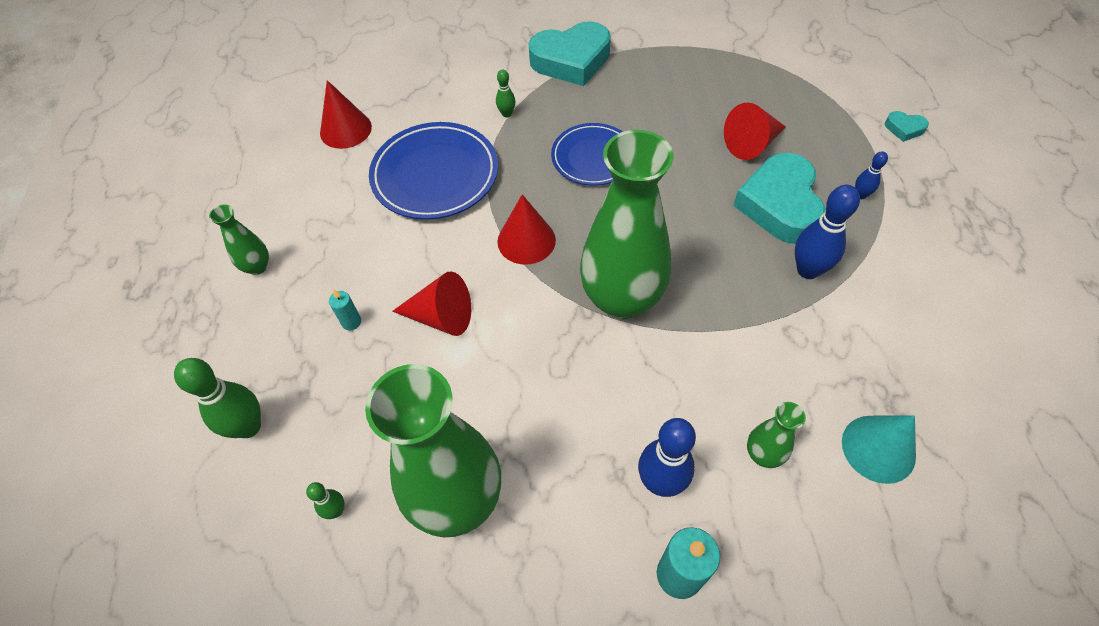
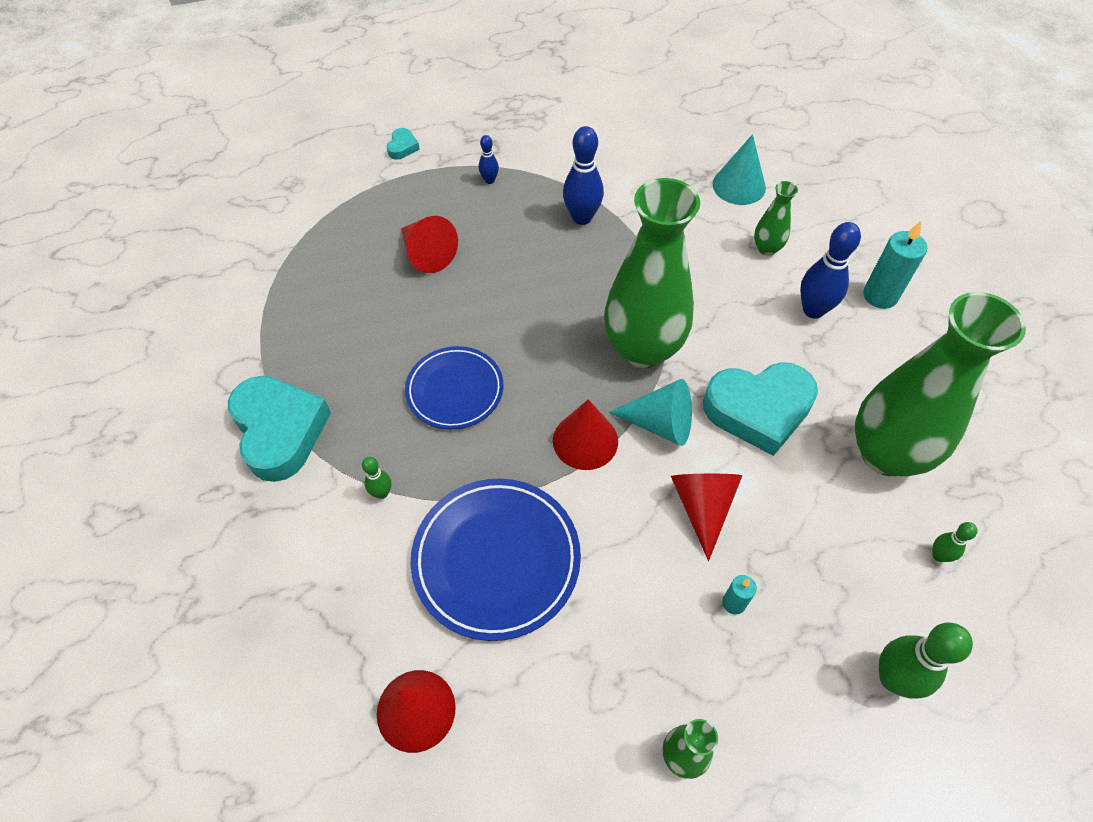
camera: 100 degrees left, 0 degrees up
turquoise heart [733,153,825,244] -> turquoise heart moved to [703,362,818,456]
none -> turquoise cone [608,379,692,446]

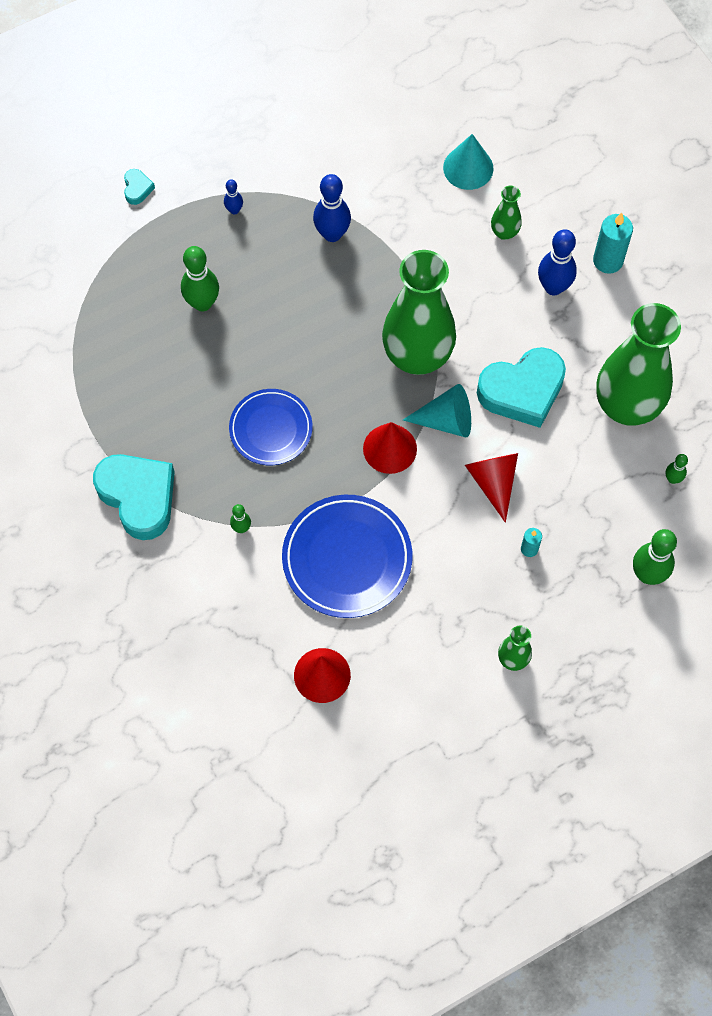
camera: 15 degrees left, 10 degrees up
red cone [401,216,458,273] -> green bowling pin [181,246,219,311]

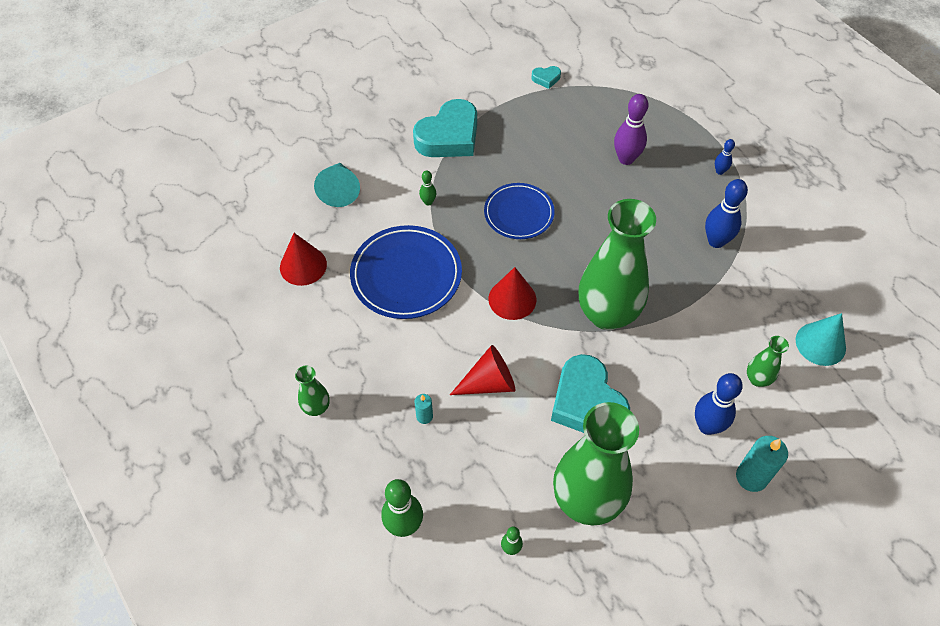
camera: 85 degrees right, 10 degrees down
turquoise heart [124,169,155,205] -> turquoise heart moved to [532,66,561,89]
green bowling pin [181,246,219,311] -> purple bowling pin [614,94,649,165]
turquoise cone [403,384,471,438] -> turquoise cone moved to [314,163,360,207]

